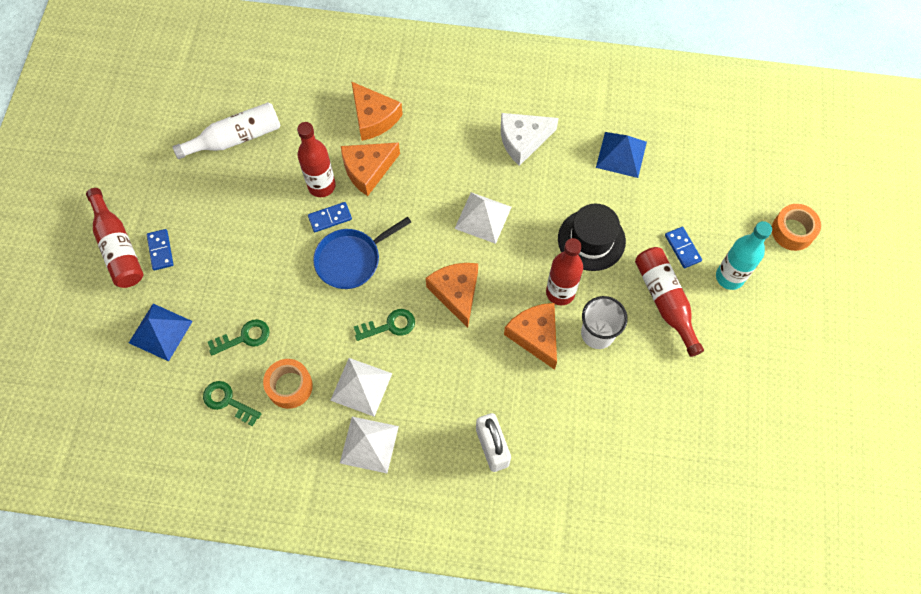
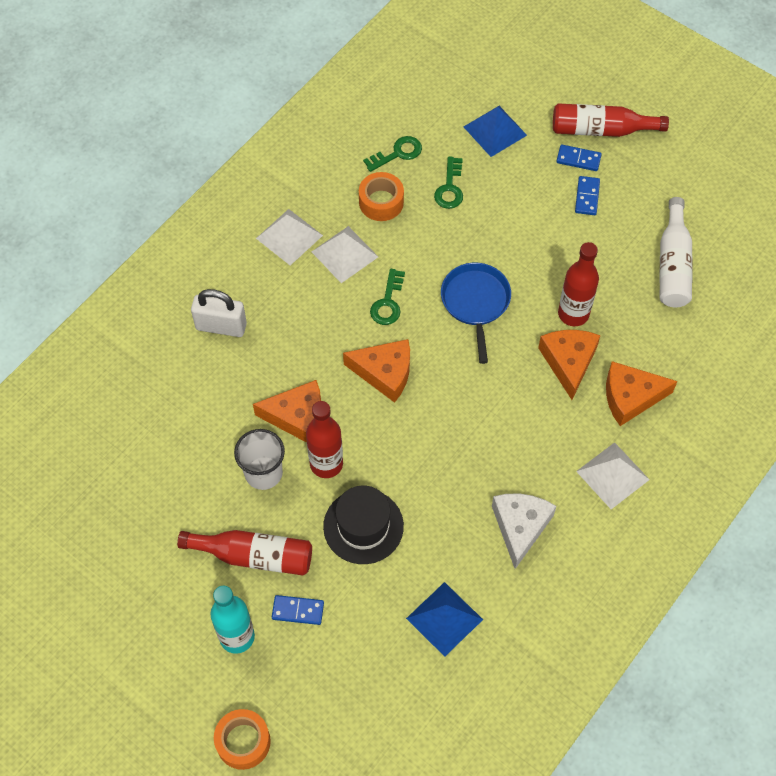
camera: 120 degrees right, 5 degrees down
blue domino [308,202,352,232] -> blue domino moved to [575,176,600,215]
white pyramid [454,192,511,244] -> white pyramid moved to [576,442,650,509]

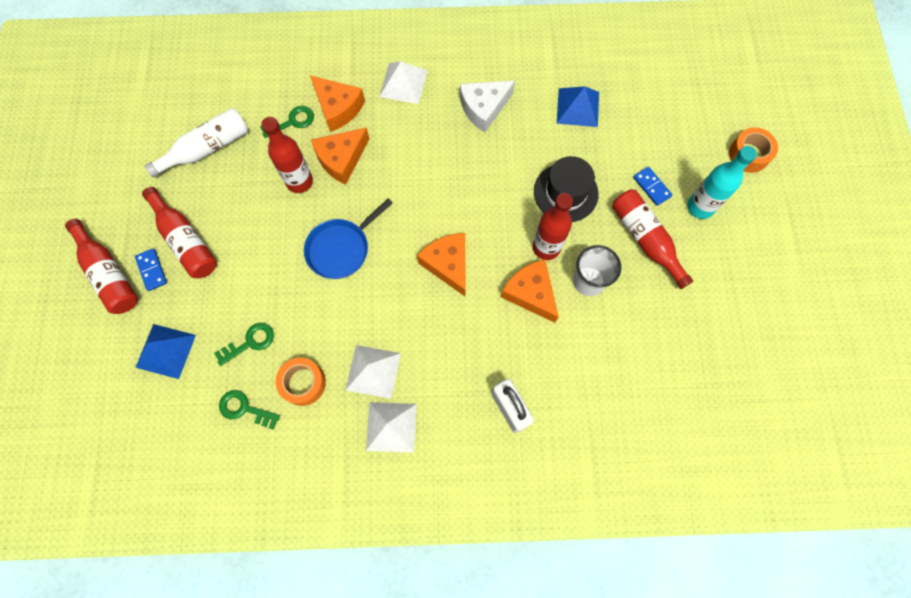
camera: 130 degrees left, 10 degrees up
green key [370,269,405,325] -> green key moved to [260,106,314,138]
blue domino [575,176,600,215] -> red bottle [142,187,217,278]

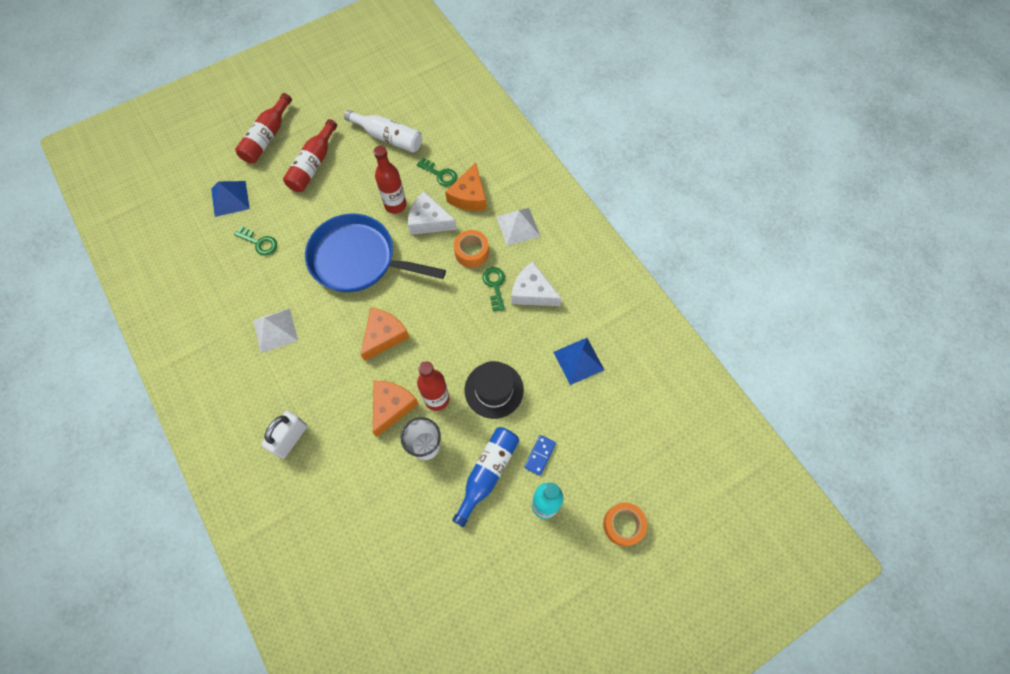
camera: 60 degrees right, 5 degrees down
blue domino [135,248,167,291] -> none
green key [219,390,280,430] -> green key moved to [482,267,505,311]
orange tape [275,358,326,406] -> orange tape moved to [454,230,489,268]
blue pan [304,198,393,279] -> blue pan [305,214,446,292], size x1.67
orange cheese [311,127,369,185] -> white cheese [408,192,457,235]
white pyramid [366,402,417,453] -> none
red bottle [612,189,693,289] -> blue bottle [452,427,519,527]

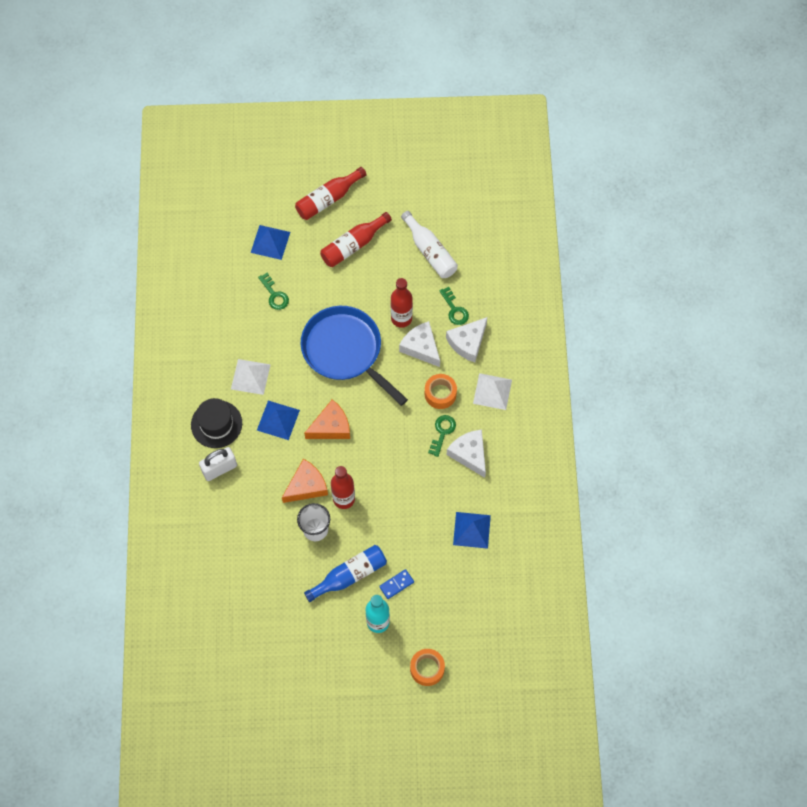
camera: 30 degrees right, 0 degrees up
orange cheese [445,162,487,211] -> white cheese [446,317,487,362]
black hat [465,361,524,419] -> black hat moved to [191,398,242,448]
none -> blue pyramid [257,401,300,440]

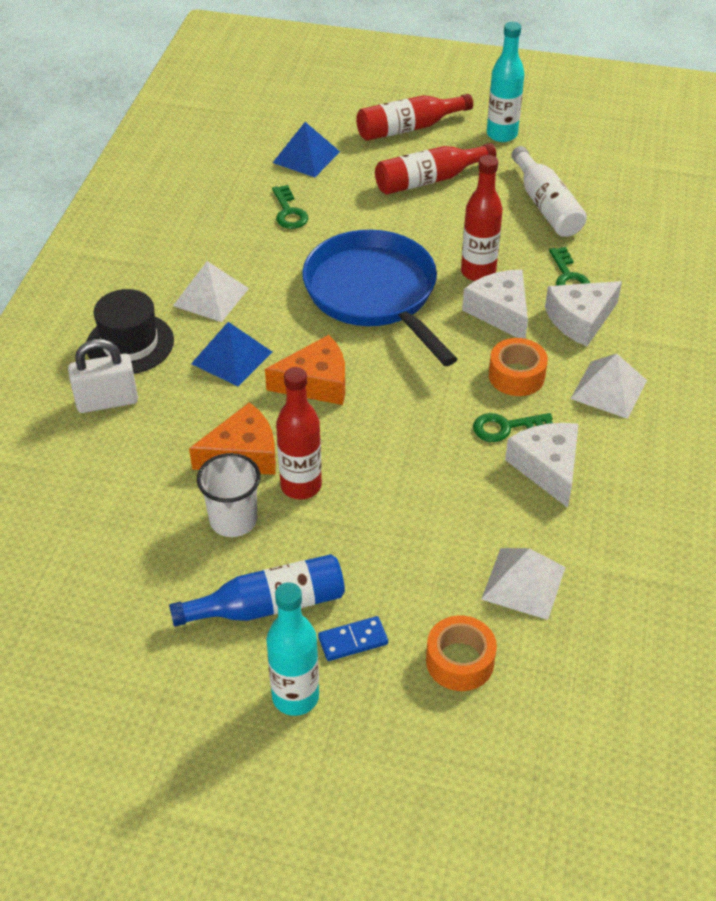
camera: 15 degrees right, 20 degrees down
orange tape [410,649,445,686] -> orange tape moved to [426,615,497,691]
green key [428,415,456,457] -> green key turned 135 degrees counterclockwise [473,413,553,442]
blue pyramid [453,512,491,549] -> white pyramid [481,548,566,620]
none -> turquoise bottle [487,22,525,142]

